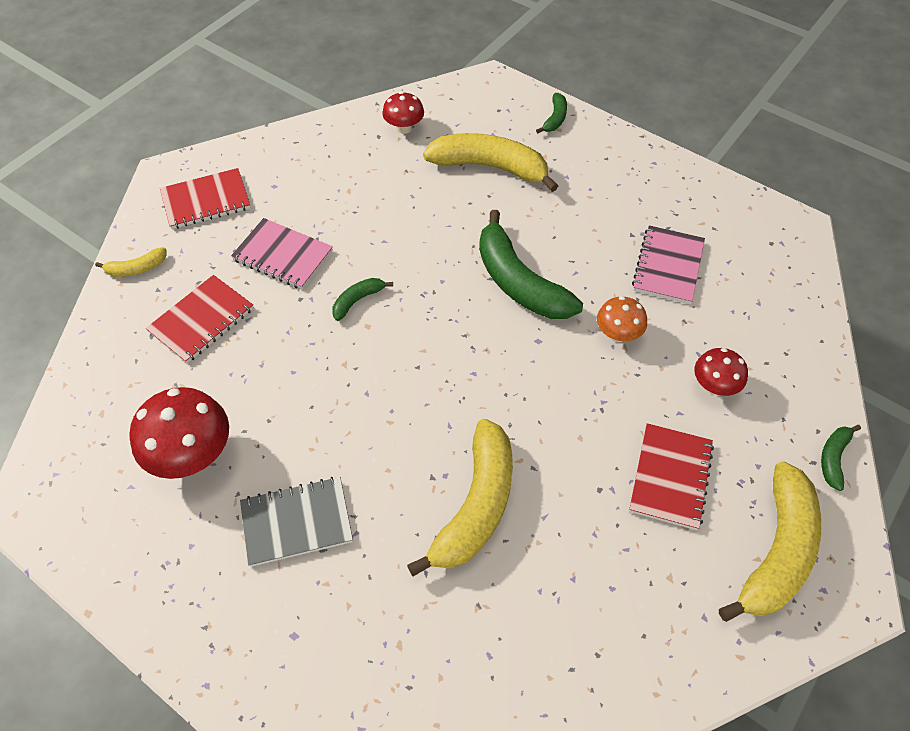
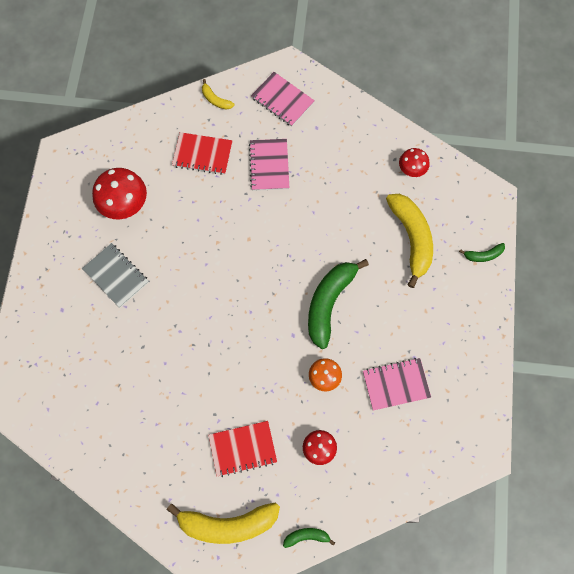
camera: 60 degrees right, 15 degrees up
red notebook [160,168,251,229] -> pink notebook [251,72,315,127]
green banana [332,278,393,321] -> none
yellow banana [407,419,513,576] -> none

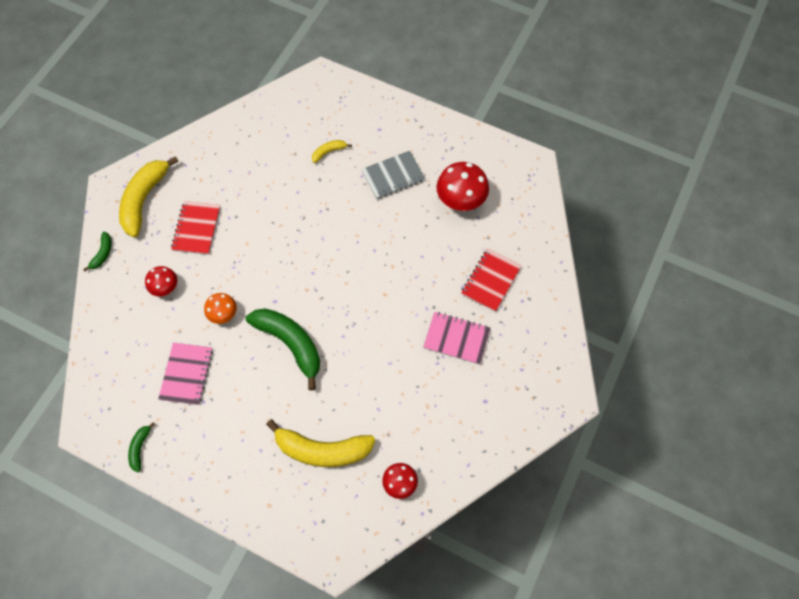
camera: 110 degrees right, 5 degrees down
yellow banana [202,79,234,110] -> yellow banana moved to [312,140,352,163]
pink notebook [251,72,315,127] -> none
green banana [459,243,505,262] -> green banana moved to [128,422,155,472]

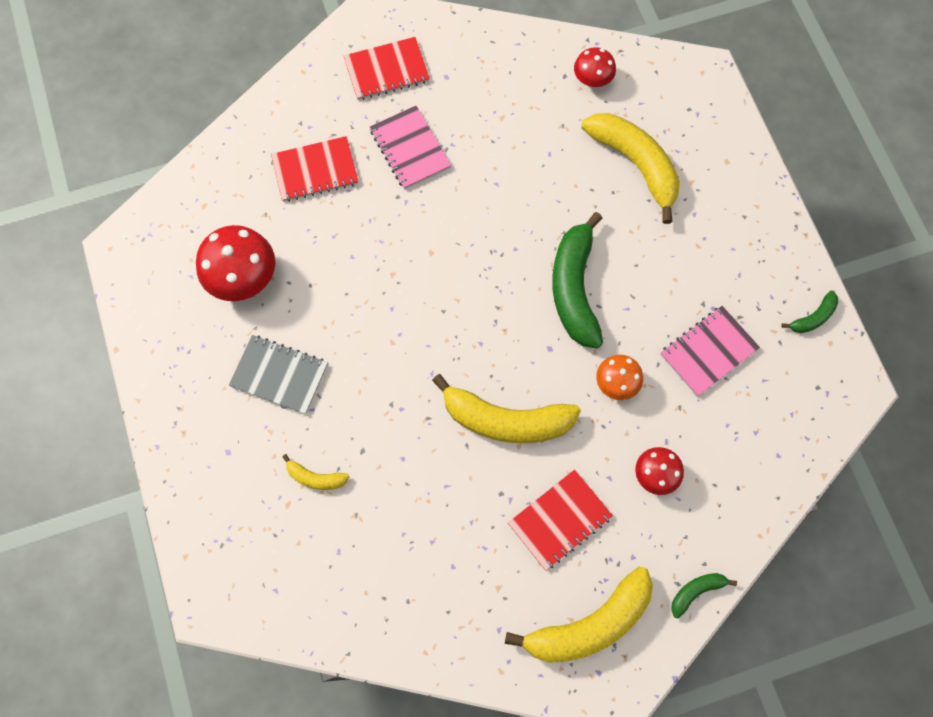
camera: 135 degrees left, 5 degrees up
none -> red notebook [344,37,430,100]
none -> yellow banana [432,374,581,443]

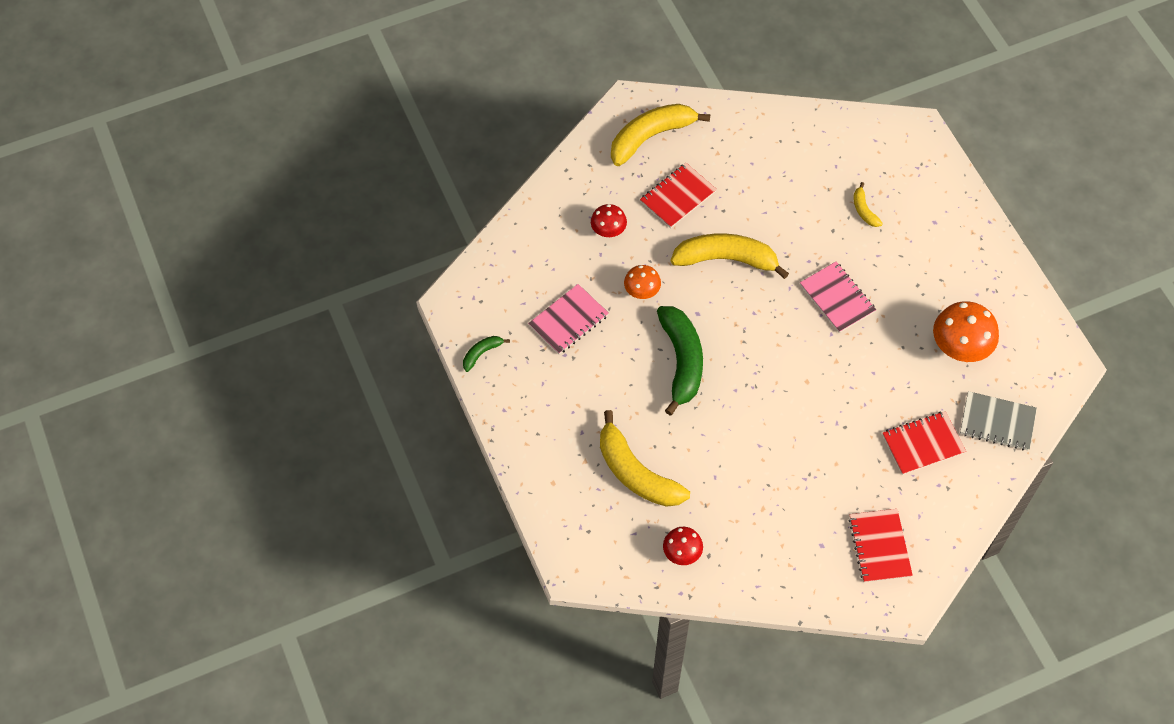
camera: 175 degrees right, 10 degrees down
red mushroom [196,225,275,301] -> orange mushroom [933,301,999,362]
grey notebook [229,335,328,415] -> grey notebook moved to [960,391,1037,450]
yellow banana [282,454,349,490] -> yellow banana turned 120 degrees counterclockwise [854,182,883,227]
red notebook [344,37,430,100] -> red notebook turned 75 degrees counterclockwise [848,509,913,583]
pink notebook [370,106,451,190] -> pink notebook moved to [800,262,876,333]
green banana [671,573,737,618] -> none

